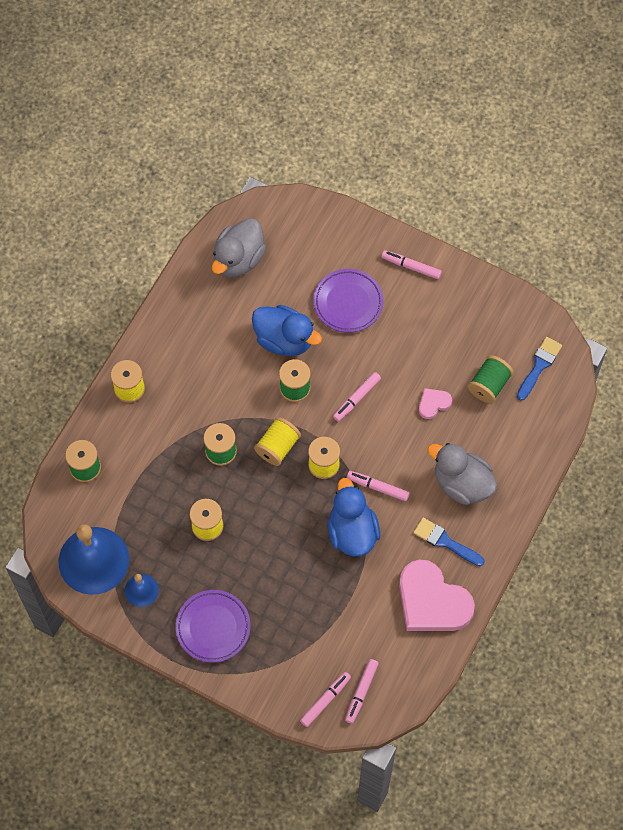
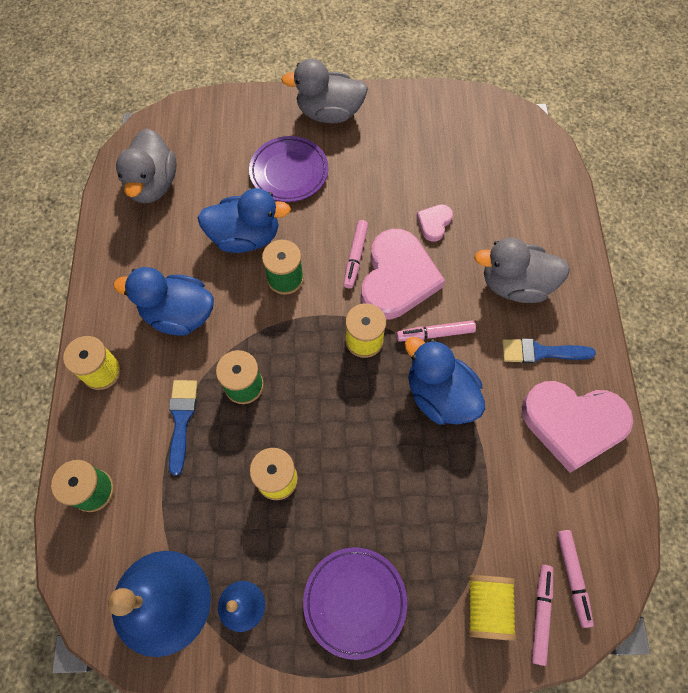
camera: 30 degrees left, 0 degrees up
yellow spool [254,417,301,466] -> yellow spool moved to [468,575,516,641]
pink marker [382,250,442,279] -> grey duck [281,59,368,123]
green spool [468,355,513,404] -> none
blue brush [517,337,562,401] -> blue brush moved to [169,380,198,475]
none -> blue duck [114,267,214,336]
none -> pink heart [361,229,445,320]

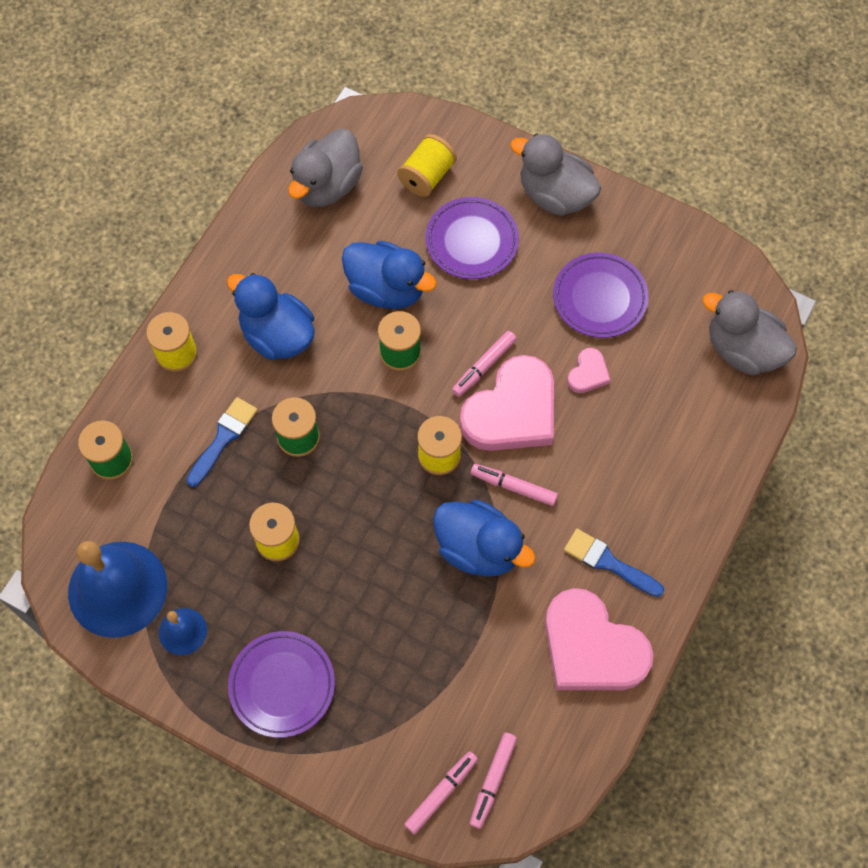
camera: 30 degrees right, 0 degrees up
blue duck [405,337,485,425] -> blue duck turned 135 degrees clockwise [433,500,536,577]
pink heart [417,204,453,242] -> pink heart turned 150 degrees clockwise [567,348,611,393]
yellow spool [468,575,516,641] -> yellow spool moved to [397,134,457,197]
grey duck [474,238,570,303] -> grey duck moved to [702,290,797,375]
none -> purple plate [553,253,649,338]

